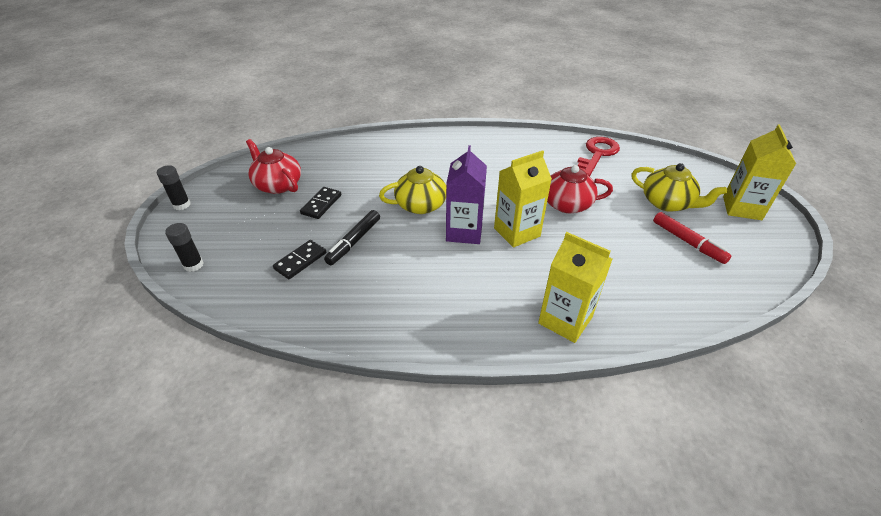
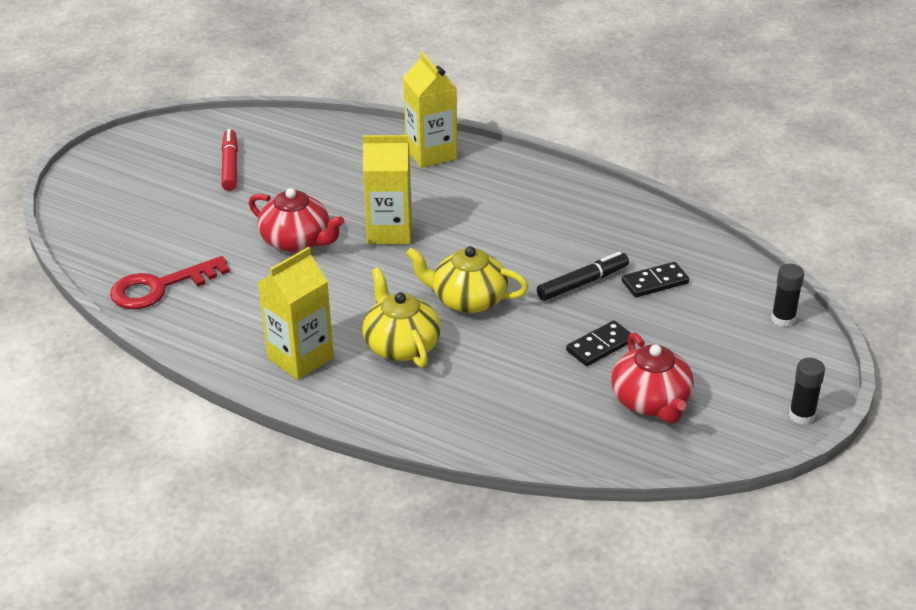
camera: 150 degrees left, 5 degrees down
purple carton [446,145,487,244] -> none
yellow teapot [632,163,727,212] -> yellow teapot moved to [362,268,441,368]
yellow carton [723,125,796,220] -> yellow carton moved to [258,247,334,380]

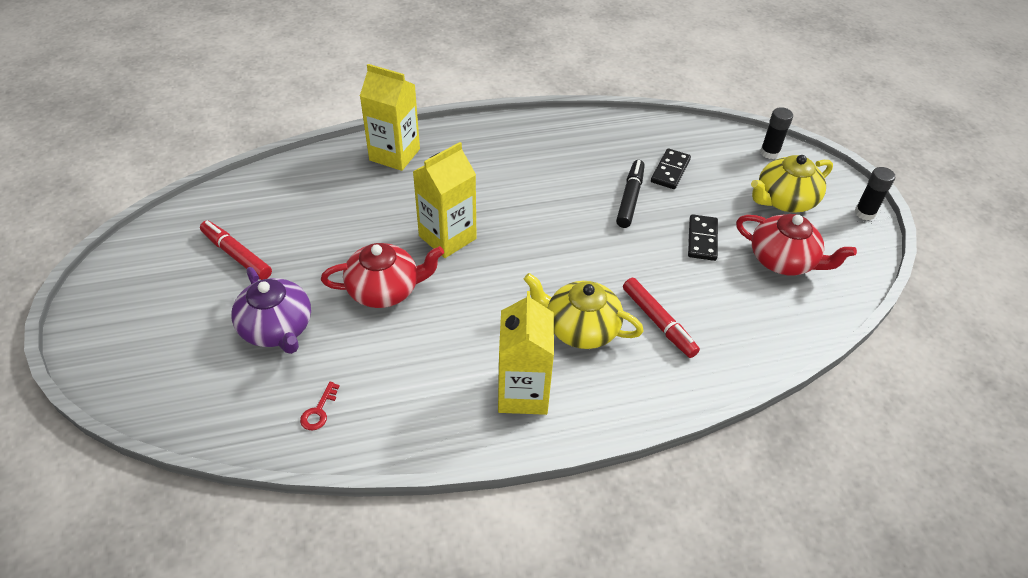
camera: 45 degrees left, 10 degrees up
red key [110,256,230,309] -> red key [300,382,340,431], size x0.43
yellow teapot [406,246,529,313] -> yellow teapot moved to [751,155,833,212]
none -> purple teapot [231,267,311,354]
none -> red marker [623,278,700,358]

